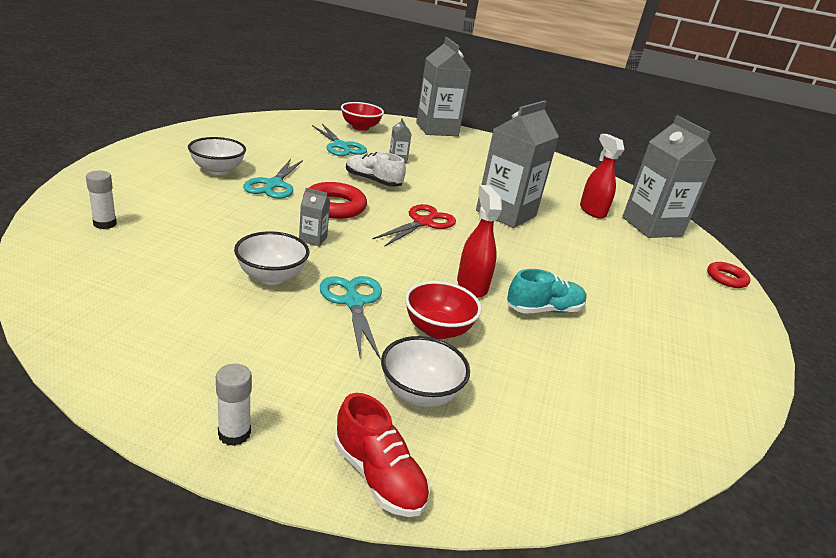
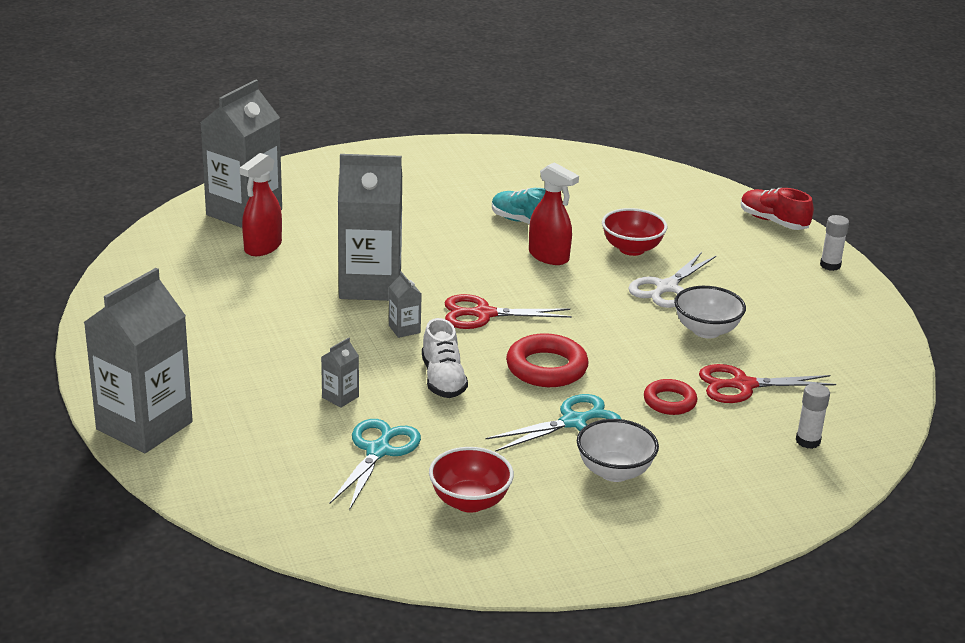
camera: 125 degrees left, 0 degrees up
grey carton [299,188,330,246] -> grey carton moved to [389,272,422,338]
turquoise scissors [320,276,382,360] -> white scissors [628,252,716,308]
red shoe [334,393,430,517] -> red shoe turned 60 degrees counterclockwise [741,188,814,230]
red bowl [341,102,384,131] -> red bowl moved to [429,447,514,513]
white bowl [381,336,470,407] -> none
red spray bottle [457,185,502,298] -> red spray bottle turned 90 degrees counterclockwise [529,162,579,265]
red ring [707,262,750,288] -> red ring moved to [644,379,697,415]
none -> red scissors [699,364,836,403]

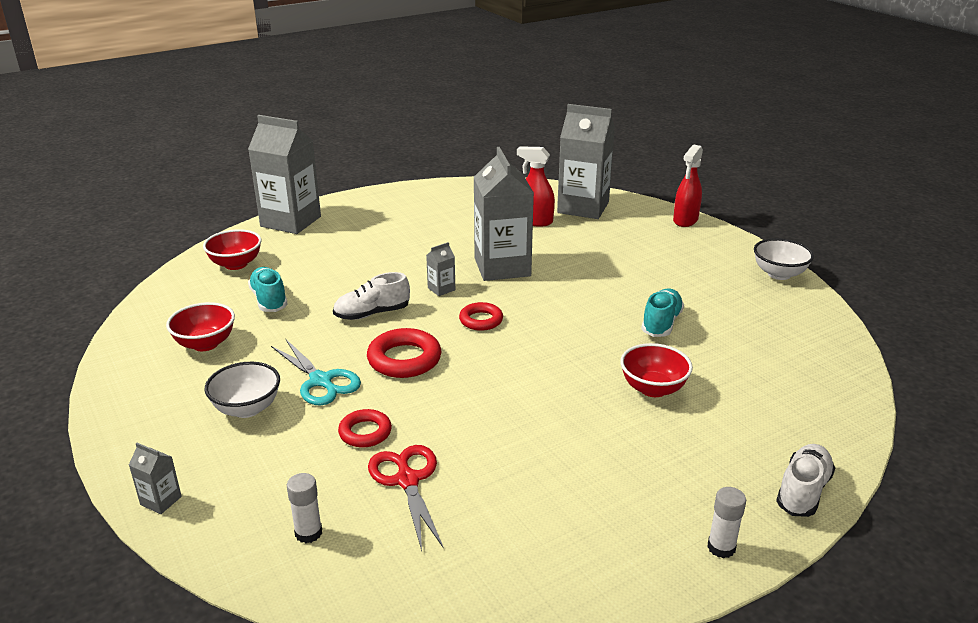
camera: 80 degrees right, 0 degrees up
grey carton [321,337,359,408] -> grey carton moved to [129,443,182,514]
turquoise scissors [329,419,421,511] -> turquoise shoe [248,267,288,312]
red scissors [444,294,572,329] -> red ring [459,302,503,331]
red spray bottle [529,162,579,265] -> red spray bottle moved to [673,144,703,227]
white scissors [628,252,716,308] -> none
white bowl [674,286,746,339] -> white bowl moved to [754,238,814,280]
red shoe [741,188,814,230] -> white shoe [776,444,835,517]
none -> red bowl [203,229,261,270]

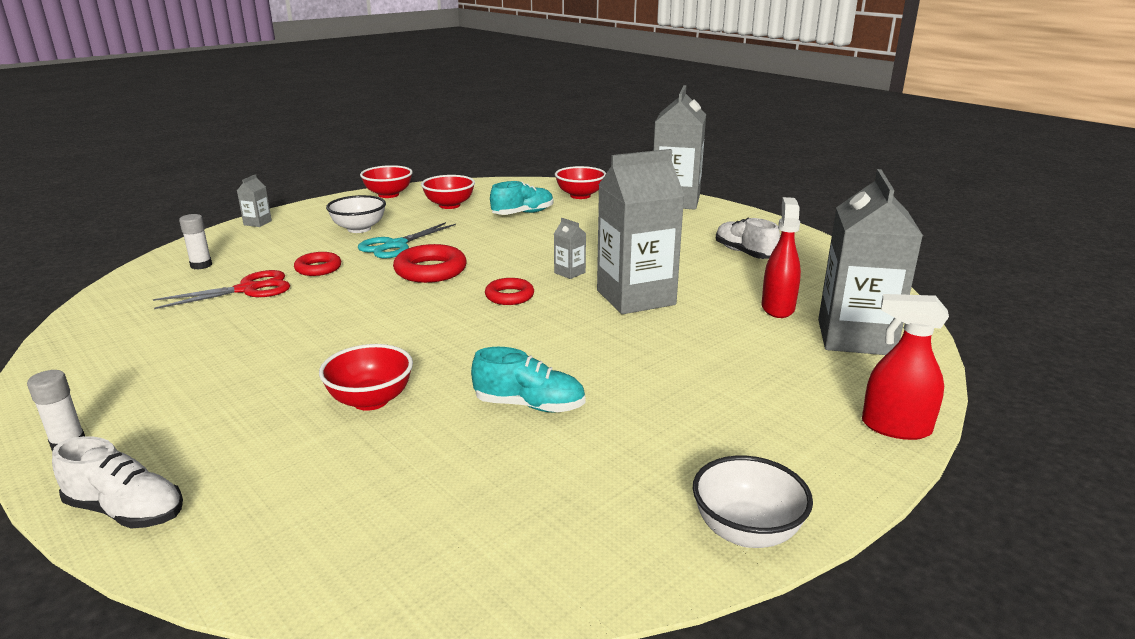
camera: 80 degrees right, 5 degrees down
white shoe [333,272,410,320] -> white shoe moved to [716,218,780,259]
none -> red bowl [360,165,413,198]

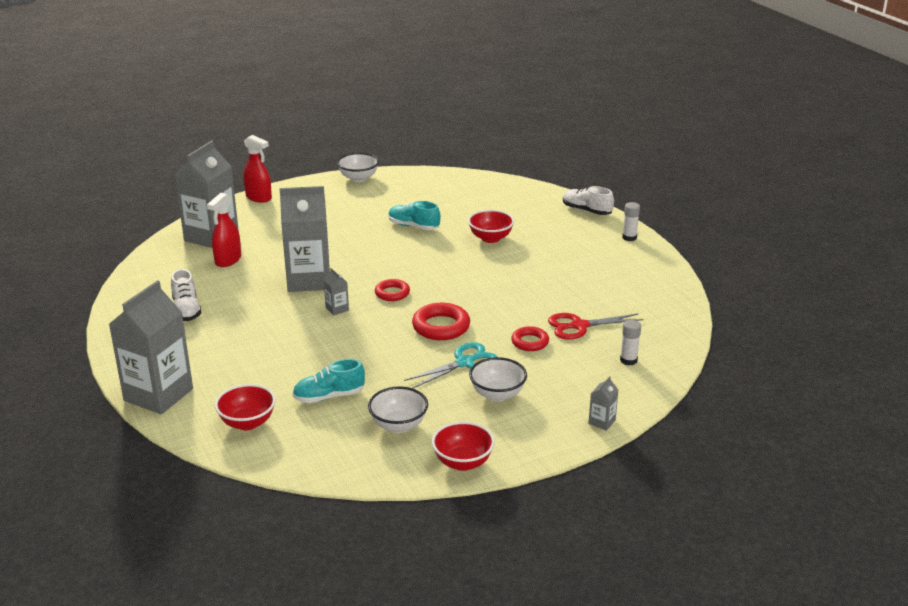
camera: 165 degrees left, 5 degrees up
red bowl [421,175,475,209] -> white bowl [368,386,428,433]

